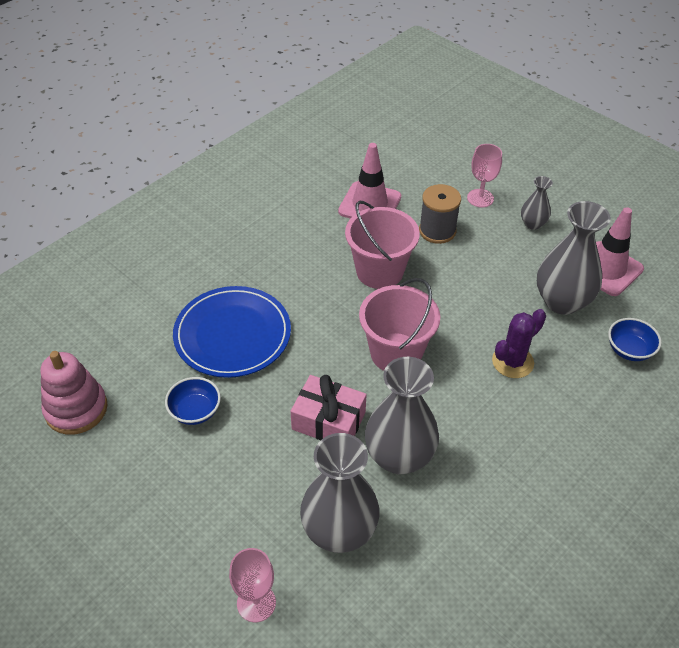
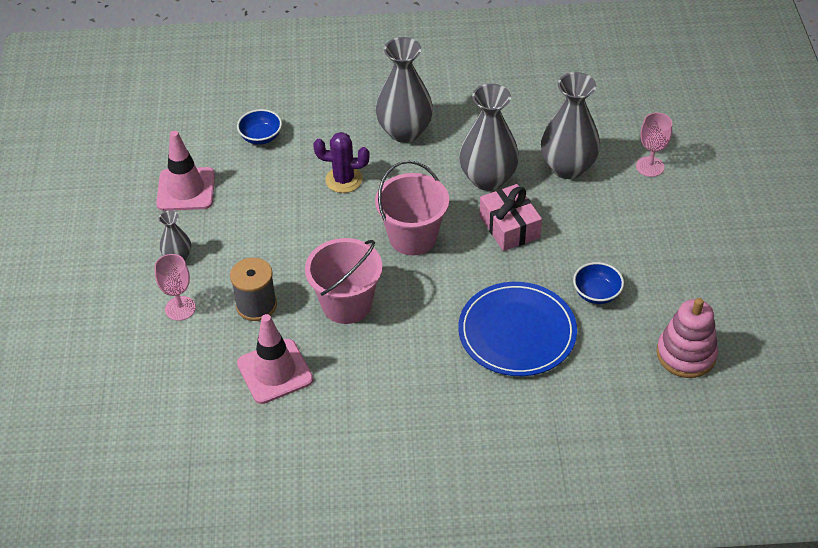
camera: 135 degrees left, 0 degrees up
grey vase [537,201,611,315] -> grey vase moved to [376,37,433,143]

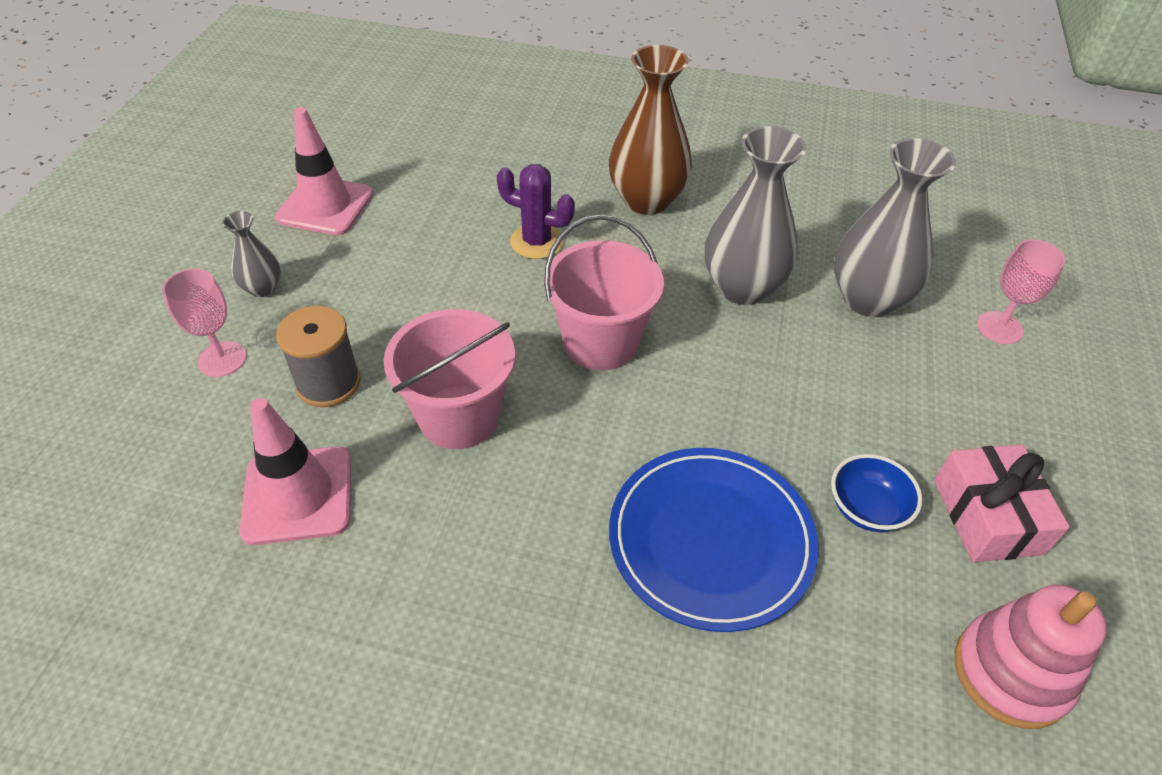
camera: 15 degrees right, 0 degrees up
blue bowl [237,109,282,145] -> none
grey vase [376,37,433,143] -> brown vase [609,45,692,215]
pink gift [480,184,542,251] -> pink gift moved to [934,444,1070,563]

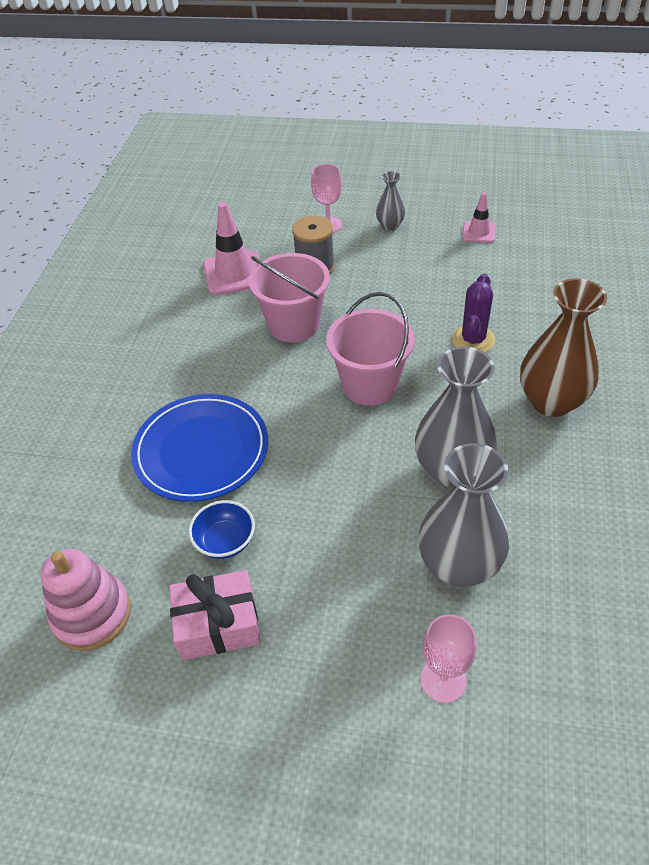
camera: 90 degrees right, 0 degrees up
pink traffic cone [275,107,373,235] -> pink traffic cone [462,192,496,243], size x0.58

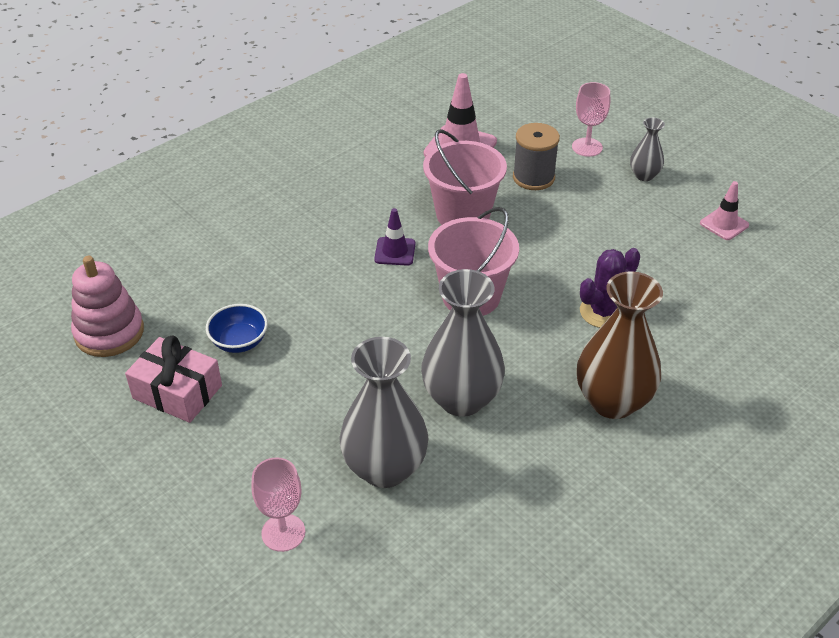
camera: 35 degrees right, 5 degrees down
blue plate [131,394,268,502] -> none
none -> purple traffic cone [374,208,416,266]

